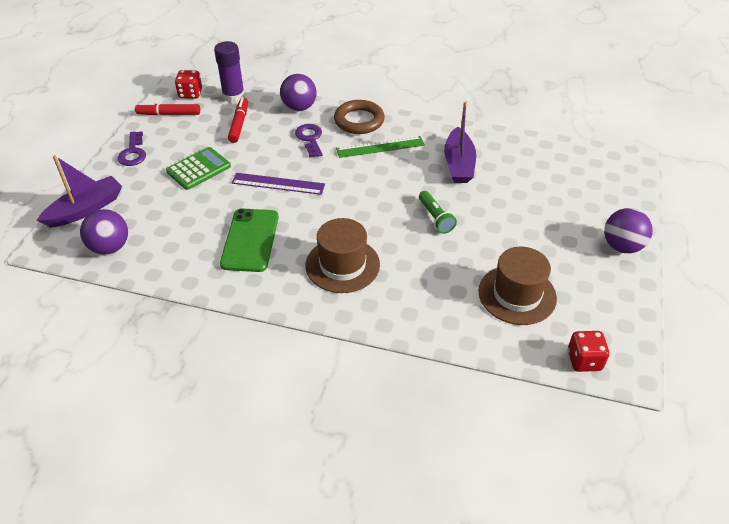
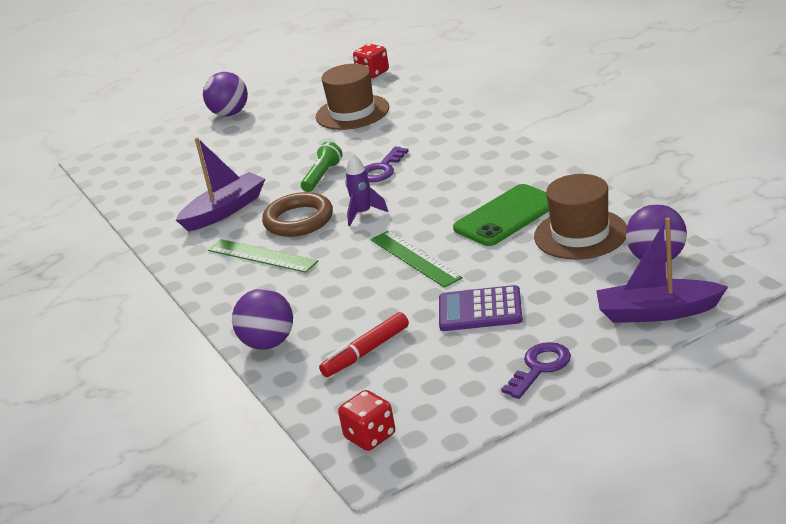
camera: 130 degrees left, 15 degrees down
red marker [135,103,200,115] -> none
green calculator [166,147,231,190] -> purple calculator [439,285,523,331]
purple glue stick [214,41,245,103] -> none
purple ruler [231,173,325,195] -> green ruler [371,231,463,288]
purple key [295,124,322,157] -> purple key moved to [365,146,408,182]
brown hat [306,218,380,293] -> brown hat moved to [534,174,627,260]
brown ring [334,100,385,134] -> brown ring moved to [262,192,333,237]
none -> purple rocket [345,153,388,226]

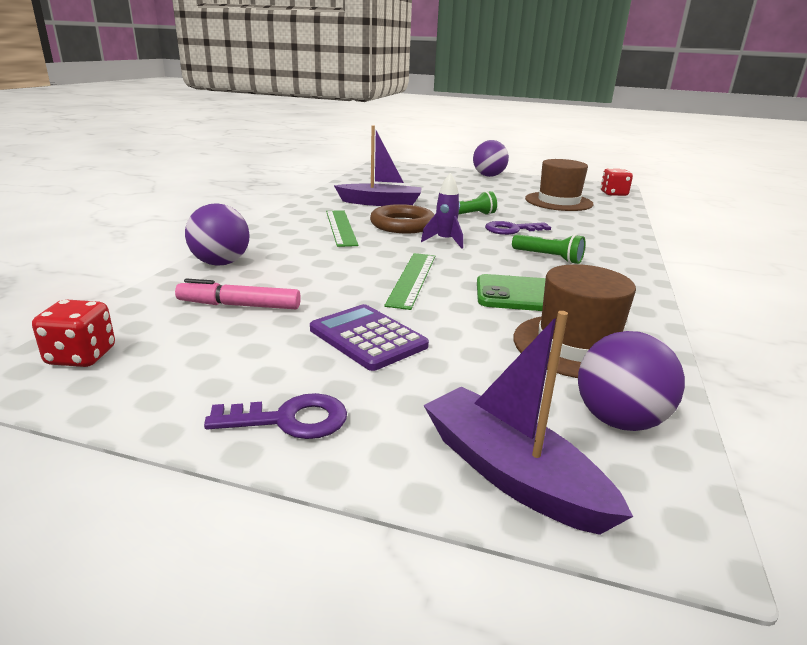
camera: 40 degrees right, 5 degrees down
red marker [319,312,409,377] -> pink marker [175,279,301,309]
none -> green flashlight [512,234,585,264]

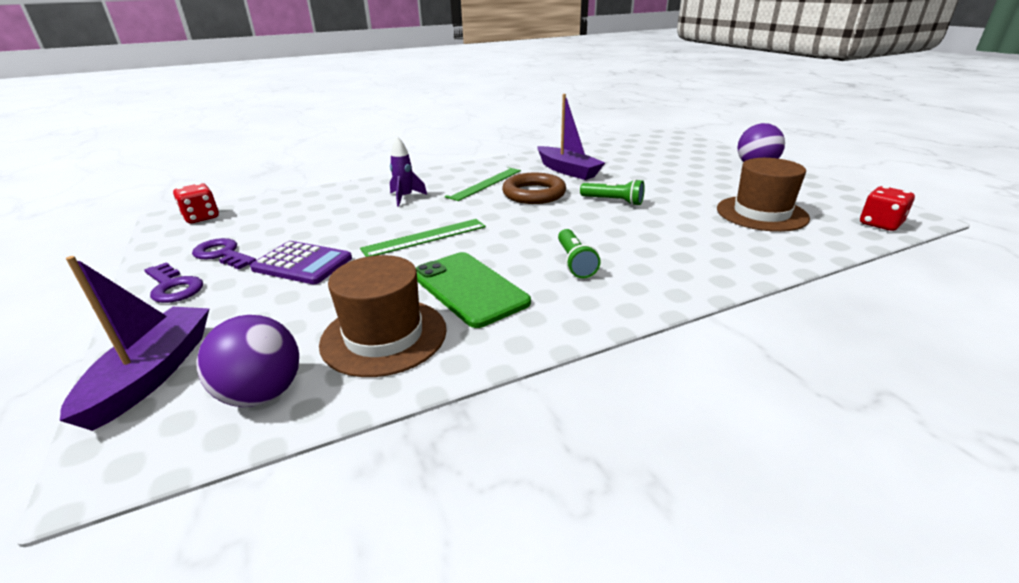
camera: 50 degrees right, 5 degrees up
pink marker [175,279,301,309] -> none
purple ball [185,203,250,266] -> none
purple calculator [310,304,429,371] -> purple calculator turned 105 degrees clockwise [250,241,352,284]
purple rocket [421,173,463,249] -> purple rocket moved to [390,136,427,207]
purple key [485,221,551,235] -> purple key moved to [192,238,256,270]

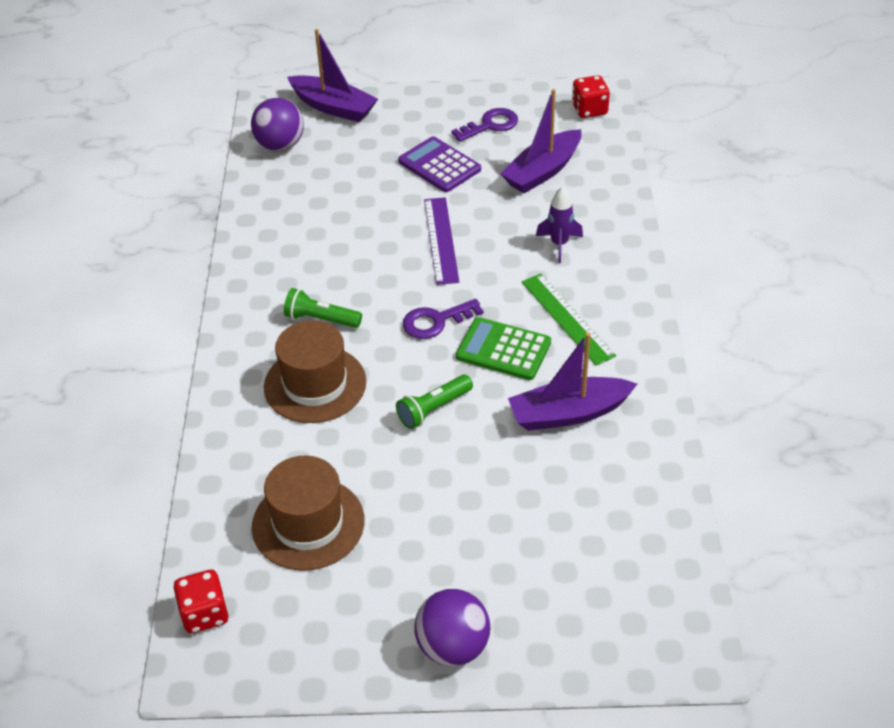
camera: 115 degrees right, 15 degrees up
purple key [144,262,203,303] -> purple key moved to [403,299,483,339]
purple calculator [250,241,352,284] -> purple calculator turned 90 degrees clockwise [398,136,481,192]
brown hat [319,255,447,377] -> brown hat moved to [264,320,366,423]
green ruler [360,219,486,257] -> purple ruler [424,197,459,285]
green phone [416,252,531,328] -> none
brown ring [502,173,566,204] -> green calculator [456,317,551,380]
none -> purple boat [500,89,582,193]

